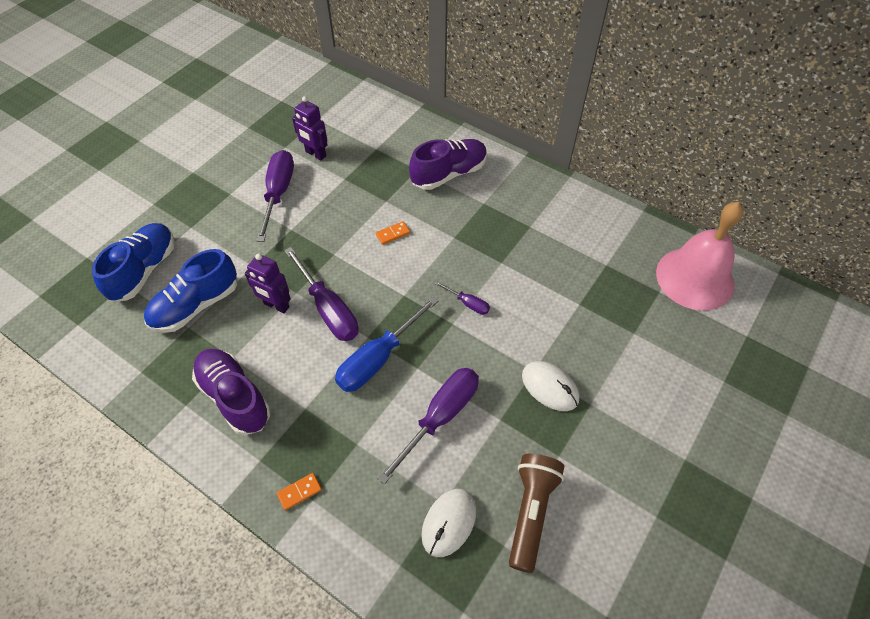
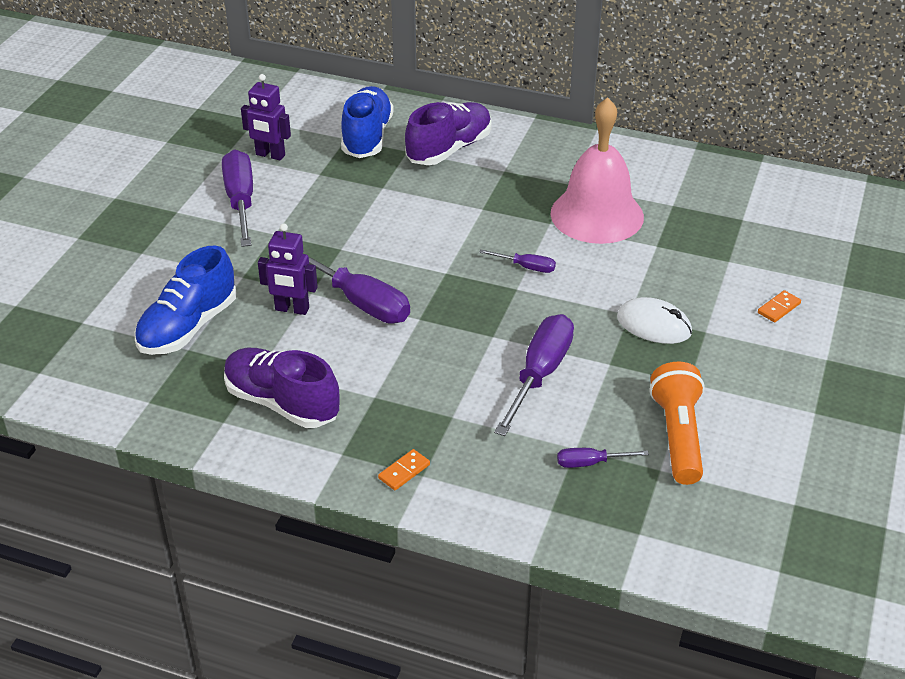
camera: 15 degrees left, 15 degrees down
blue shoe [92,223,175,302] -> blue shoe moved to [341,86,394,158]
blue screwdriver [335,296,438,392] -> none
orange domino [376,221,410,245] -> orange domino moved to [758,290,801,322]
white mouse [421,489,476,557] -> purple screwdriver [557,448,649,468]
brown flashlight [509,454,564,573] -> orange flashlight [650,361,705,485]
pink bell [656,202,744,311] -> pink bell moved to [550,97,644,244]

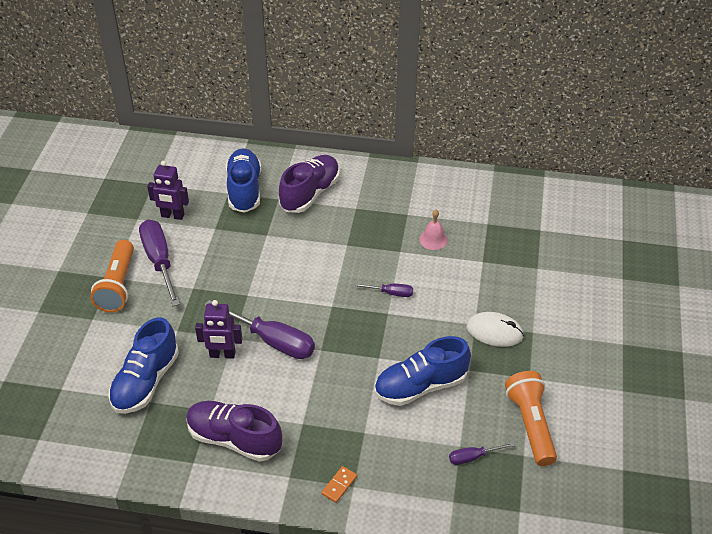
camera: 10 degrees left, 5 degrees up
purple screwdriver [494,314,574,436] -> blue shoe [374,336,471,406]
pink bell [550,97,644,244] -> pink bell [419,210,448,250], size x0.41
orange domino [758,290,801,322] -> none
none -> orange flashlight [90,240,134,312]

